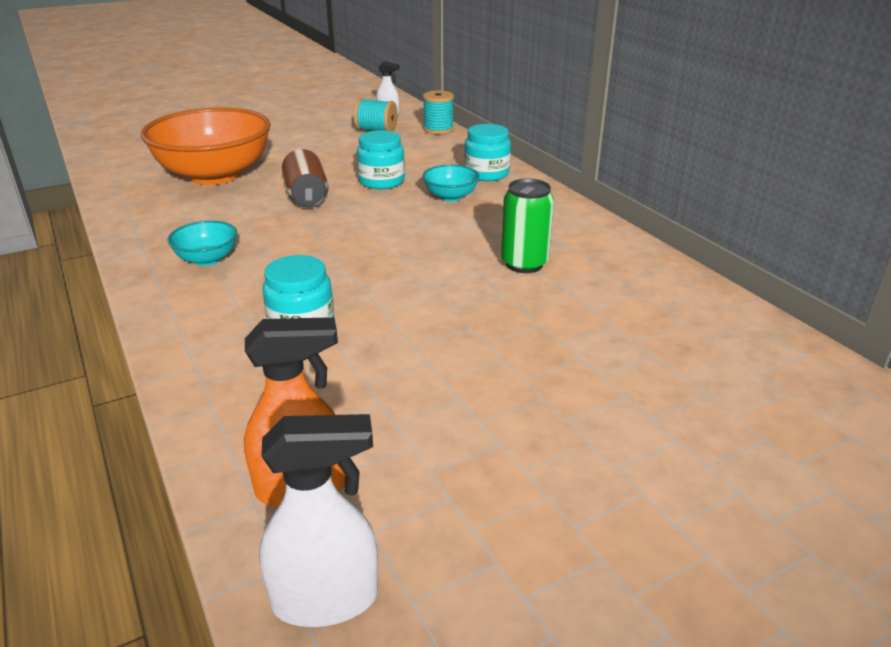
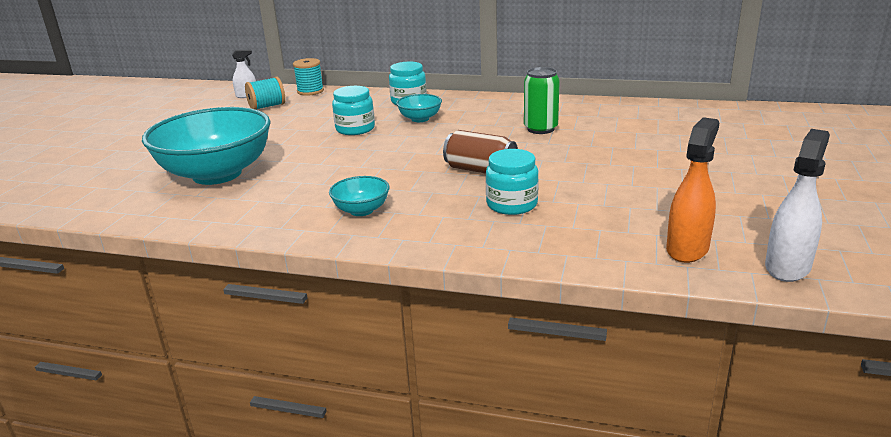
camera: 45 degrees left, 5 degrees down
orange bowl [140,107,271,185] -> turquoise bowl [142,107,271,185]
brown can [282,149,329,208] -> brown can moved to [443,130,518,174]

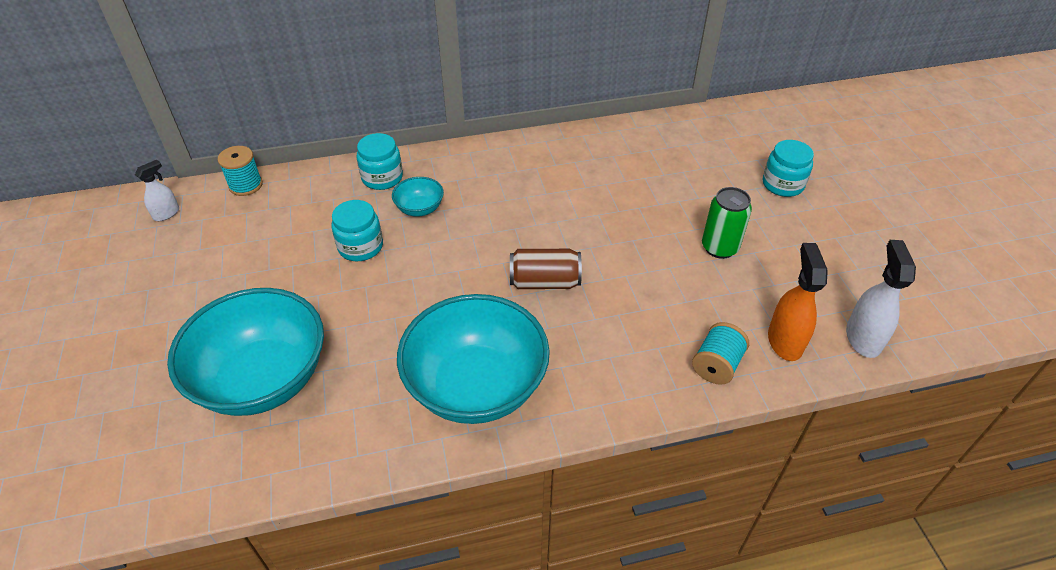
camera: 30 degrees left, 20 degrees up
turquoise spool [245,77,285,110] -> turquoise spool moved to [692,322,749,385]
turquoise bowl [329,176,390,216] -> turquoise bowl [397,294,550,424], size x2.29
turquoise jar [486,149,539,215] -> turquoise jar moved to [763,140,814,197]
green can [524,67,560,134] -> green can moved to [702,187,752,259]

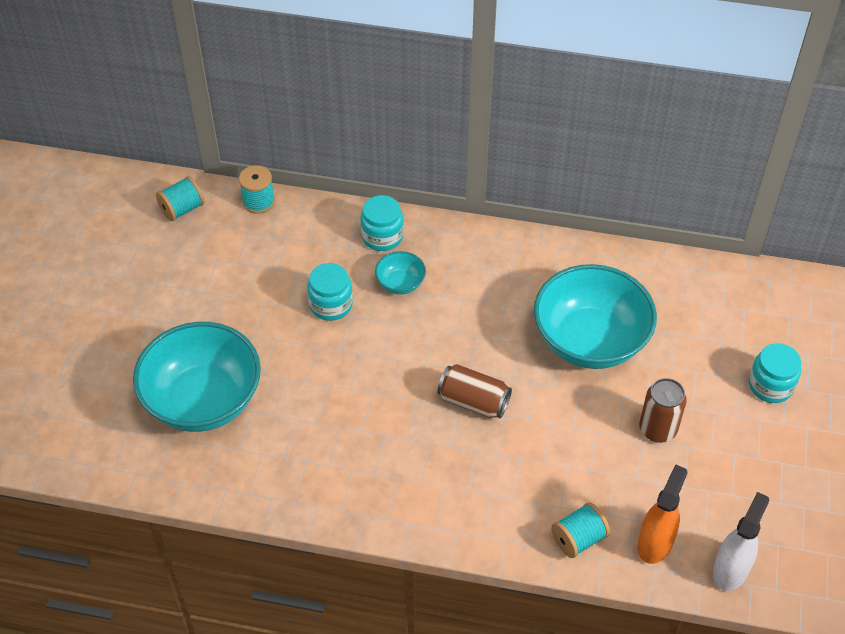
camera: 25 degrees right, 5 degrees up
white spray bottle [135,160,179,221] -> turquoise spool [156,176,204,221]
turquoise bowl [397,294,550,424] -> turquoise bowl moved to [534,264,657,369]
green can [702,187,752,259] -> brown can [639,378,687,443]

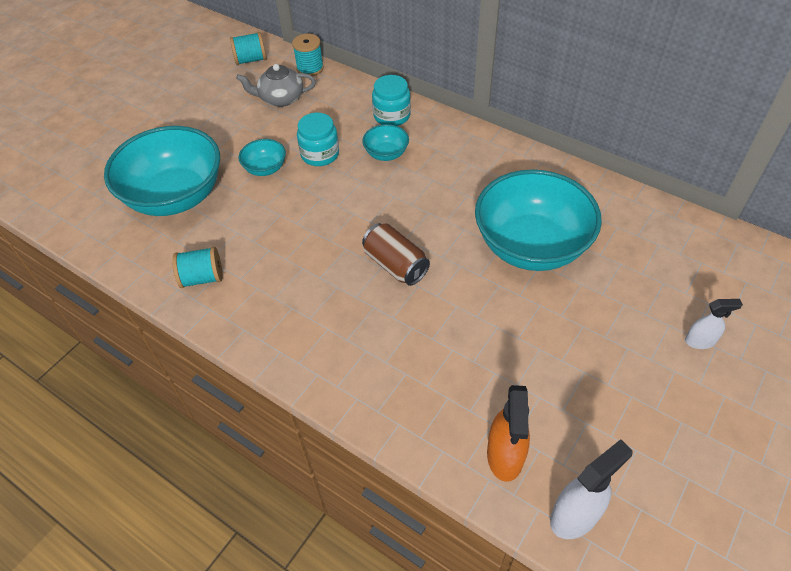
camera: 25 degrees right, 0 degrees up
turquoise spool [551,502,610,558] -> turquoise spool moved to [172,247,222,288]
orange spray bottle [638,464,688,564] -> orange spray bottle turned 135 degrees clockwise [487,385,530,482]
brown can [639,378,687,443] -> none
turquoise jar [749,343,801,403] -> white spray bottle [685,299,743,349]
none -> grey teapot [236,64,316,107]
none -> turquoise bowl [239,139,286,176]

